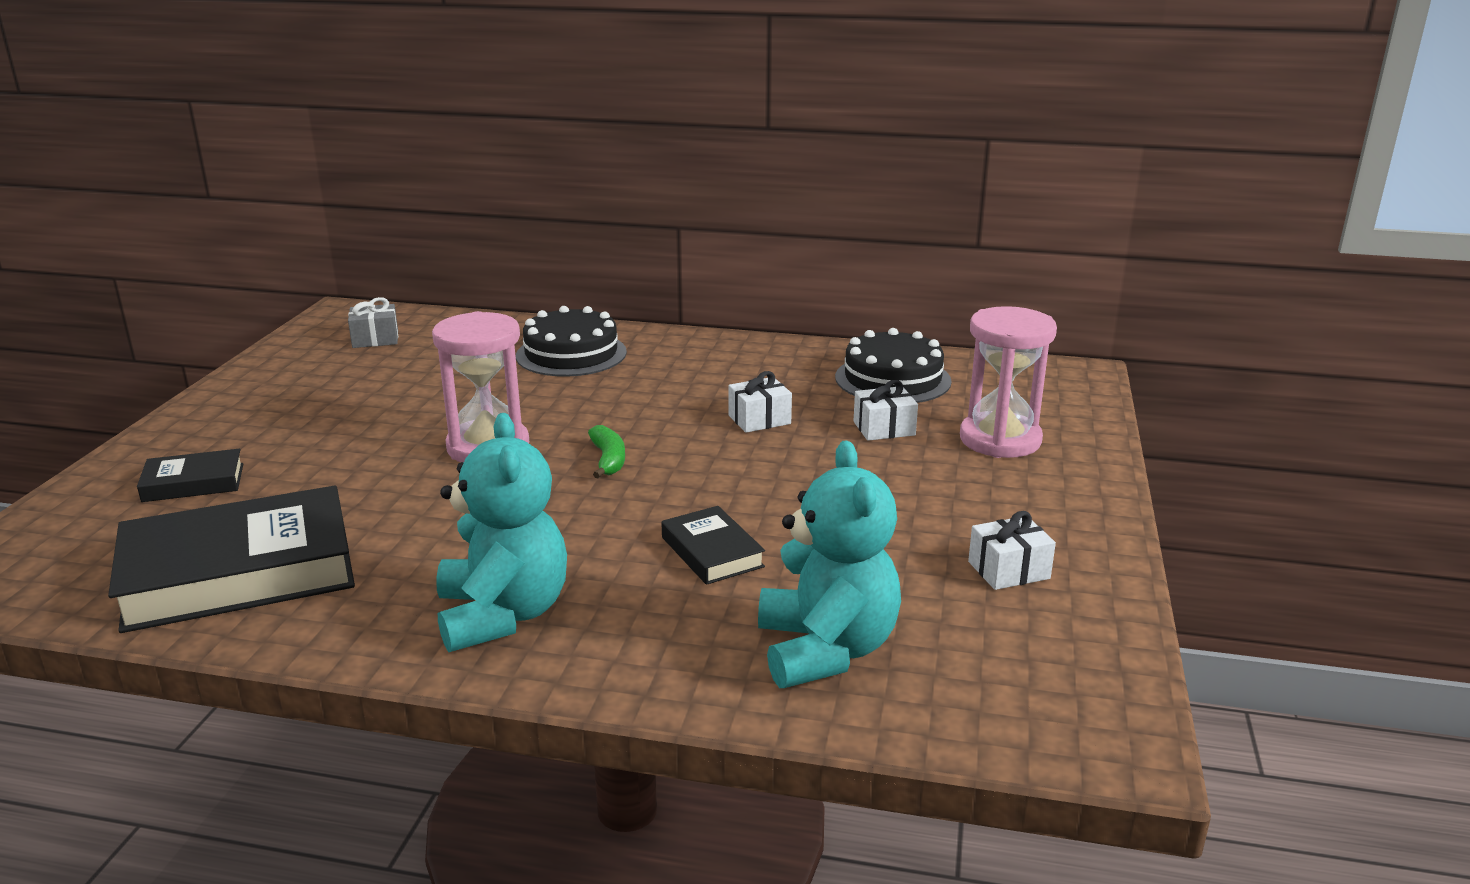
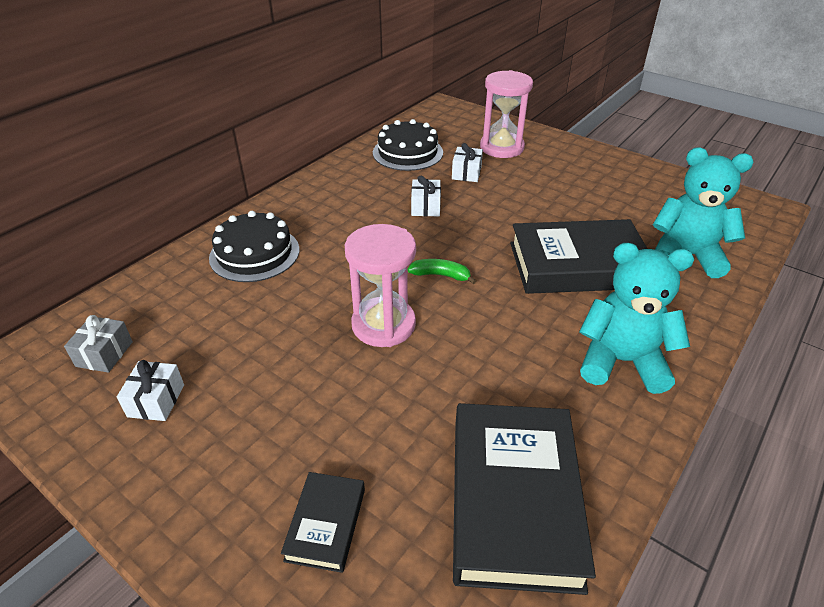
camera: 65 degrees left, 15 degrees up
black book [661,506,765,585] -> black book [510,219,647,294], size x2.09
white gift [968,511,1056,590] -> white gift moved to [117,360,184,421]

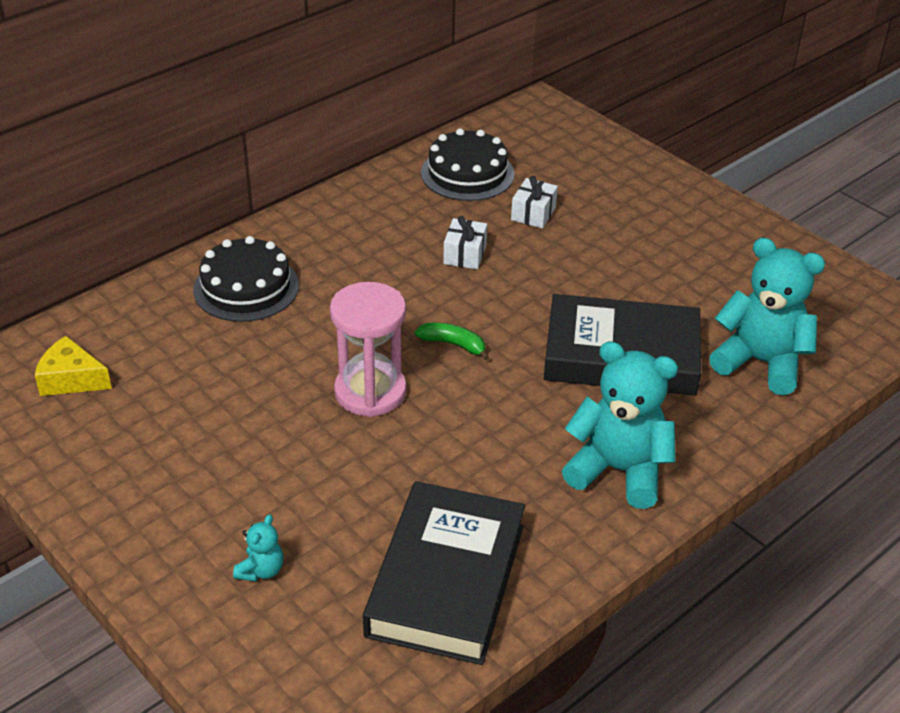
camera: 10 degrees right, 0 degrees up
grey gift [64,315,133,373] -> yellow cheese [35,336,112,396]
white gift [117,360,184,421] -> none
black book [281,472,365,573] -> turquoise teddy bear [233,514,284,582]
pink hourglass [480,70,533,158] -> none

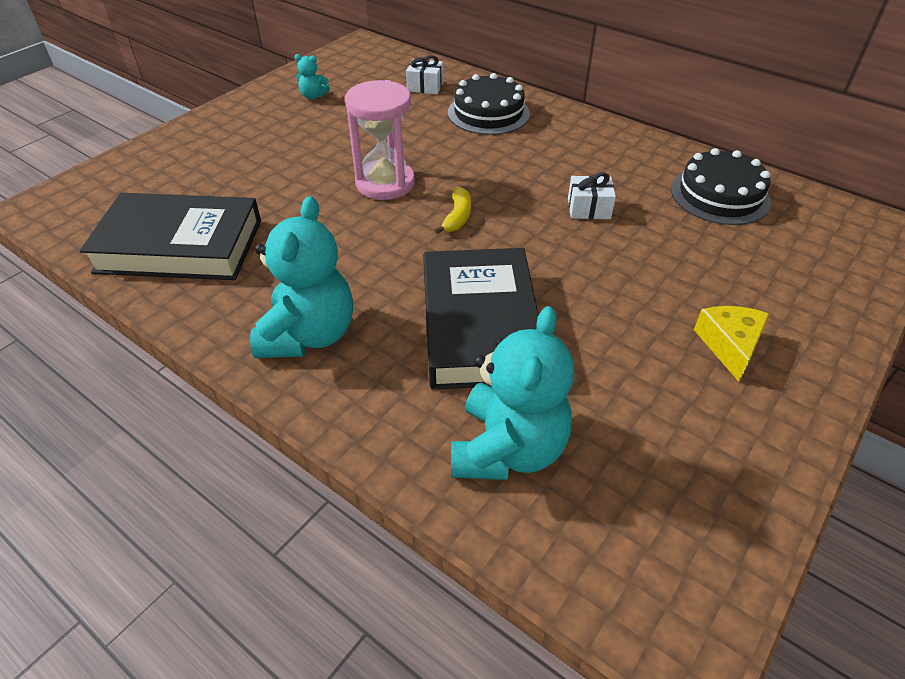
camera: 80 degrees right, 5 degrees up
yellow cheese [35,336,112,396] -> yellow cheese moved to [694,306,769,382]
turquoise teddy bear [233,514,284,582] -> turquoise teddy bear moved to [294,54,330,99]
green banana [415,323,489,360] -> yellow banana [434,187,471,234]
white gift [511,176,558,228] -> white gift moved to [406,55,444,94]

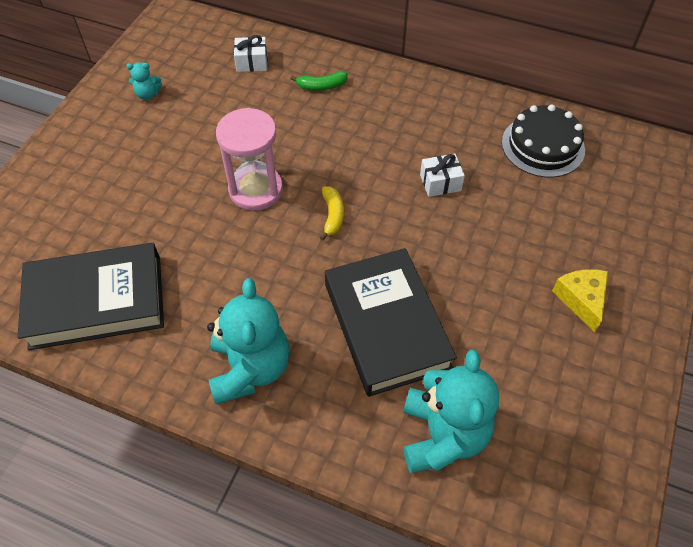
camera: 15 degrees left, 10 degrees up
black cake [448,73,530,135] -> green banana [290,71,348,91]

